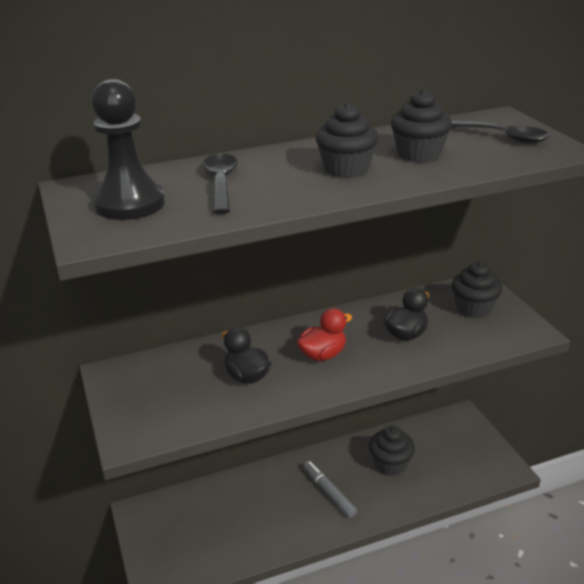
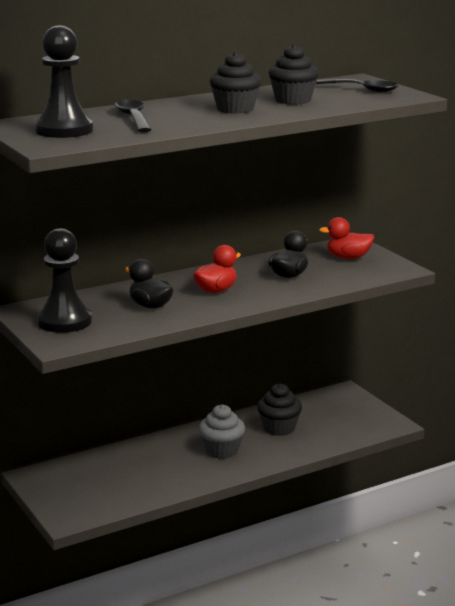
camera: 10 degrees left, 10 degrees down
grey marker [303,461,357,518] -> grey cupcake [199,405,245,459]
black cupcake [452,261,503,318] -> red duck [319,217,374,259]
none -> black pawn [37,228,92,333]

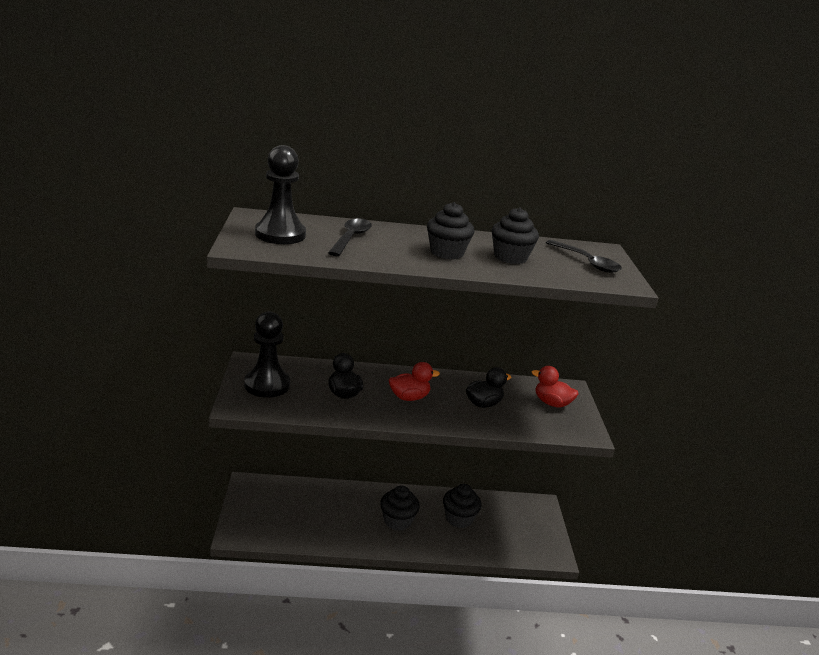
camera: 25 degrees right, 5 degrees up
grey cupcake [199,405,245,459] -> black cupcake [380,485,420,531]

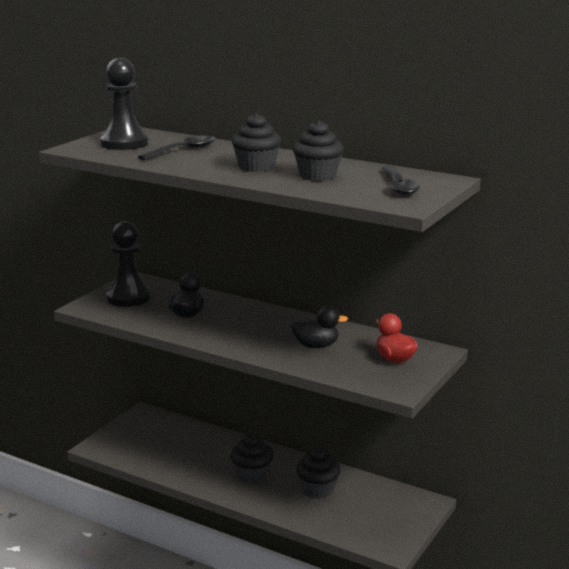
camera: 35 degrees right, 5 degrees down
red duck [389,362,440,401] -> none

